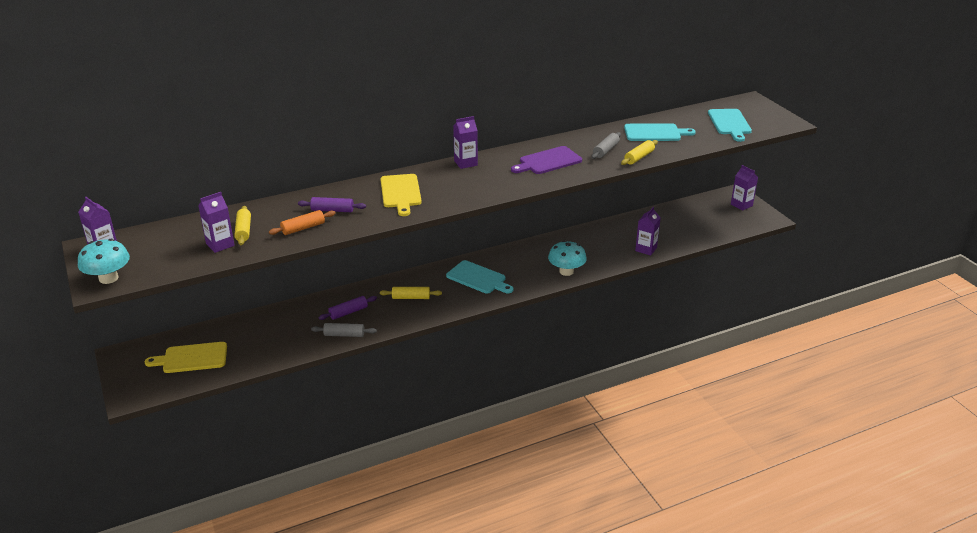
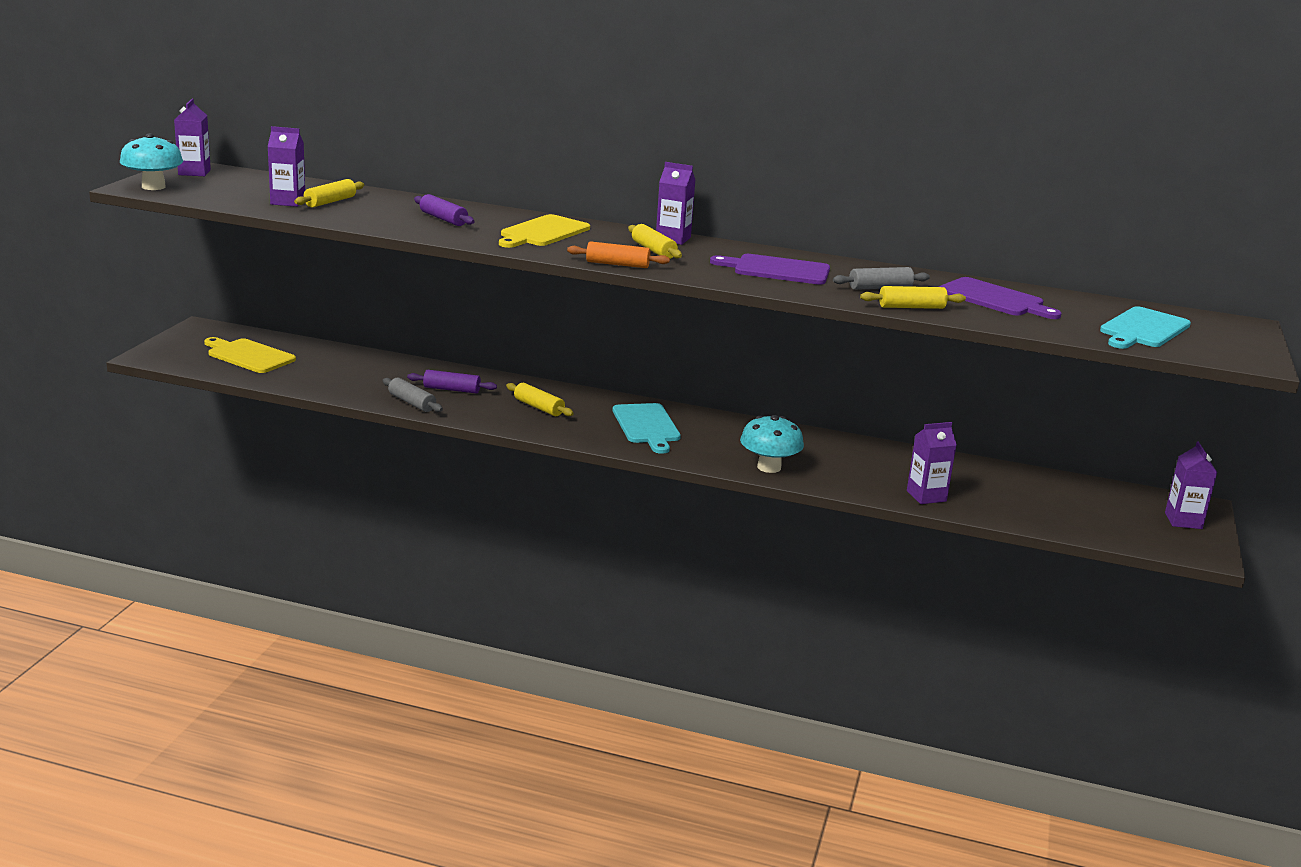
camera: 40 degrees right, 10 degrees down
orange rolling pin [269,210,336,235] -> orange rolling pin moved to [567,241,670,268]
turquoise cutting board [624,123,696,141] -> purple cutting board [939,277,1062,319]
none -> yellow rolling pin [628,224,682,259]

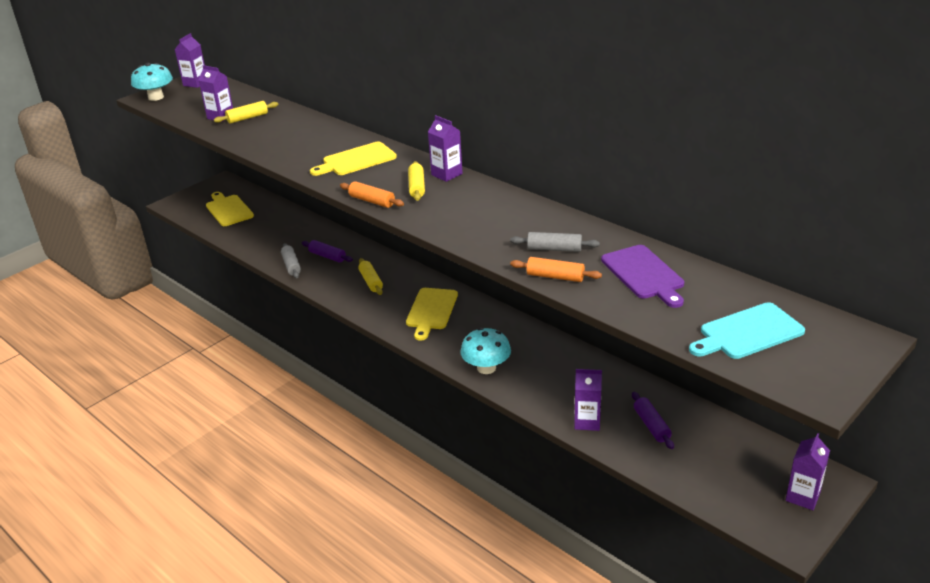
camera: 30 degrees right, 10 degrees up
purple rolling pin [414,194,474,226] -> purple rolling pin moved to [632,392,674,449]
turquoise cutting board [613,403,681,454] -> yellow cutting board [406,288,458,341]
purple cutting board [710,254,830,285] -> none
yellow rolling pin [860,286,966,309] -> orange rolling pin [510,257,602,282]

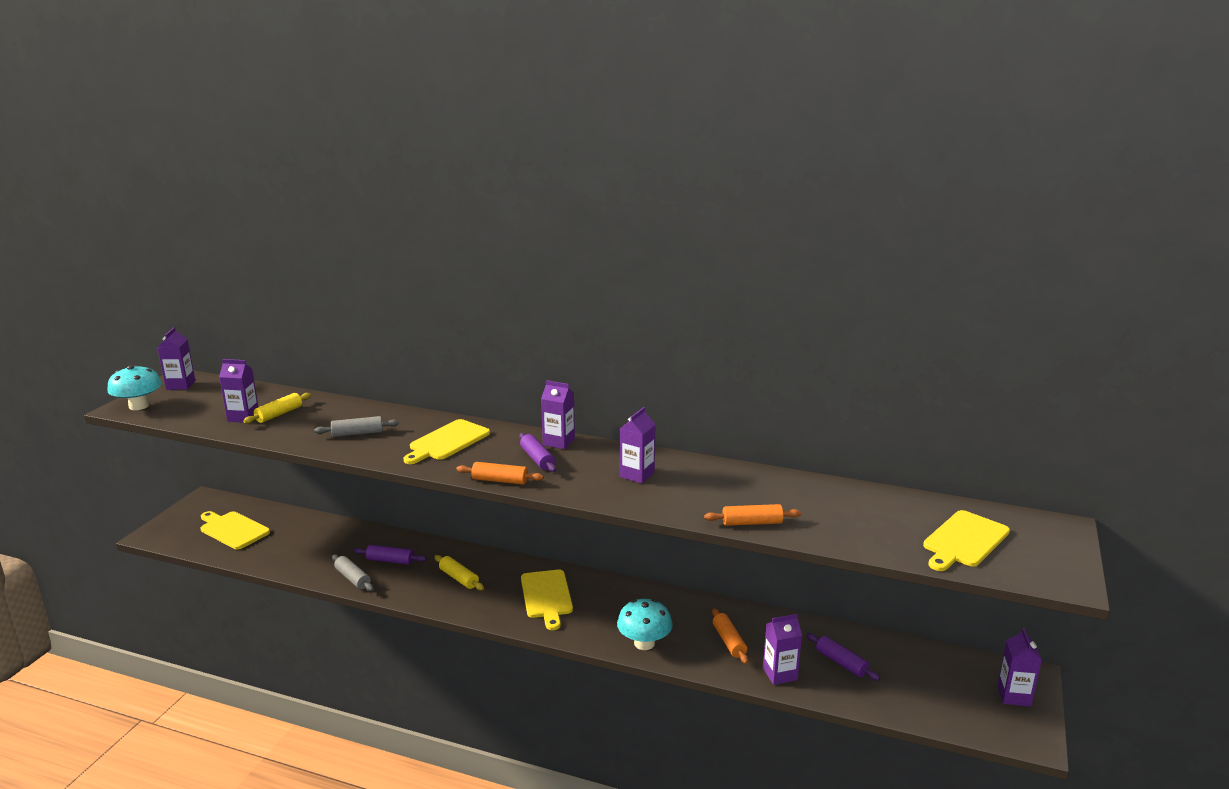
camera: 25 degrees left, 10 degrees down
yellow rolling pin [408,161,425,201] -> purple rolling pin [519,433,556,472]
grey rolling pin [510,232,600,252] -> grey rolling pin moved to [314,416,399,437]
purple cutting board [601,245,684,308] -> none
turquoise cutting board [689,302,805,359] -> yellow cutting board [923,510,1010,571]
none -> purple carton [620,407,656,484]
none -> orange rolling pin [712,608,749,664]

